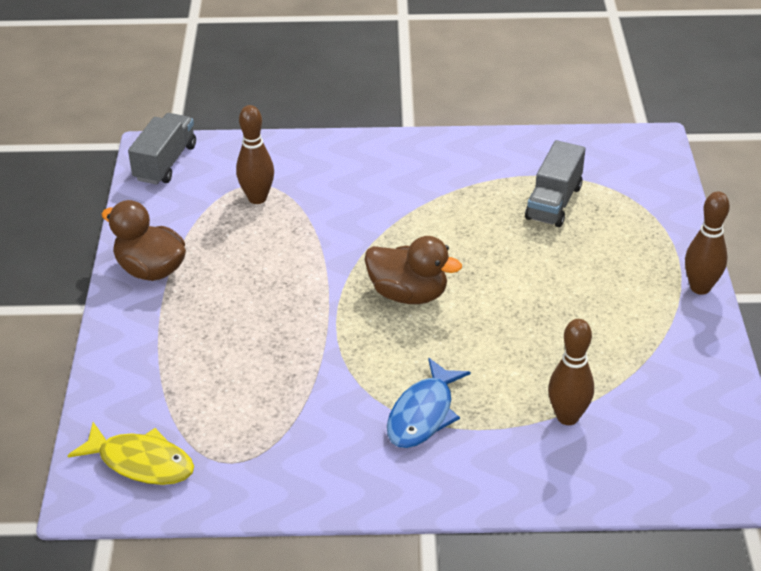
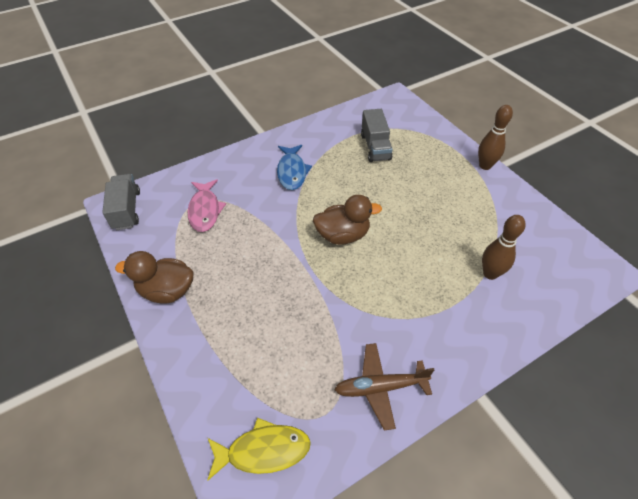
camera: 30 degrees left, 10 degrees up
brown bowling pin [236,105,274,204] -> pink fish [188,179,226,232]
blue fish [387,358,471,448] -> blue fish moved to [277,145,312,190]
none -> brown plane [335,343,434,431]

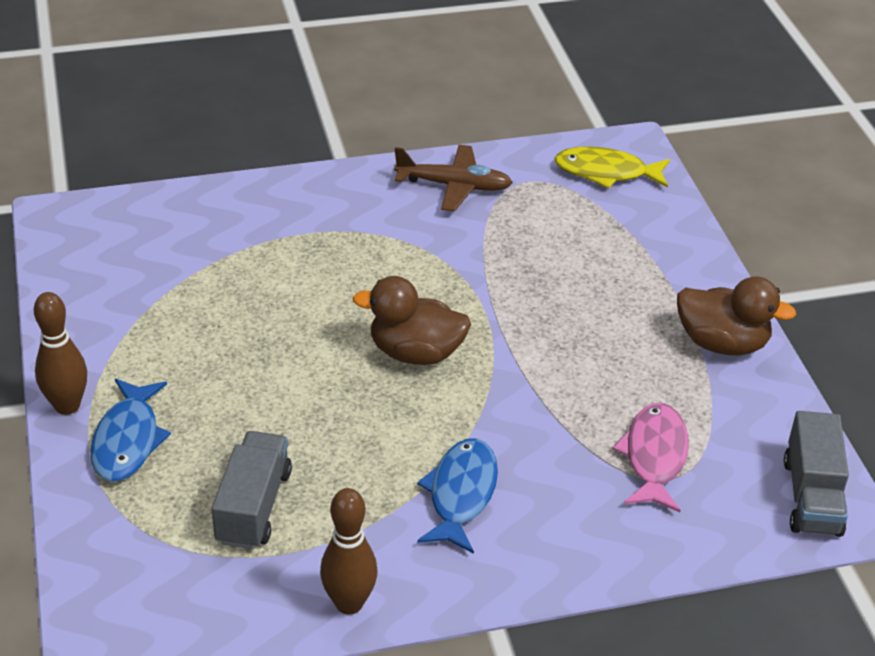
camera: 165 degrees left, 10 degrees down
brown bowling pin [482,215,526,280] -> brown bowling pin moved to [320,488,378,615]
none -> blue fish [91,379,171,482]

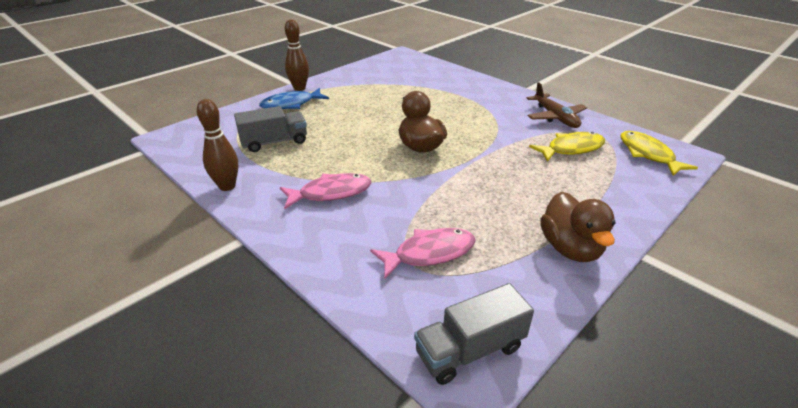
camera: 60 degrees right, 5 degrees down
blue fish [417,438,498,554] -> pink fish [280,173,371,209]
none -> yellow fish [529,132,605,162]

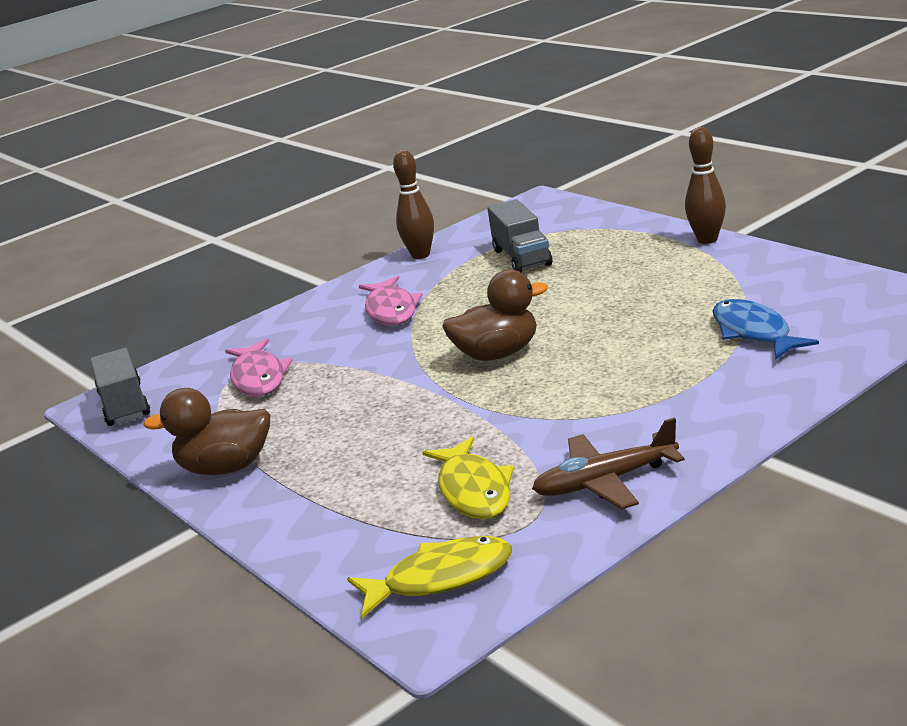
camera: 100 degrees right, 10 degrees down
blue fish [259,88,329,109] -> blue fish moved to [713,299,819,360]

